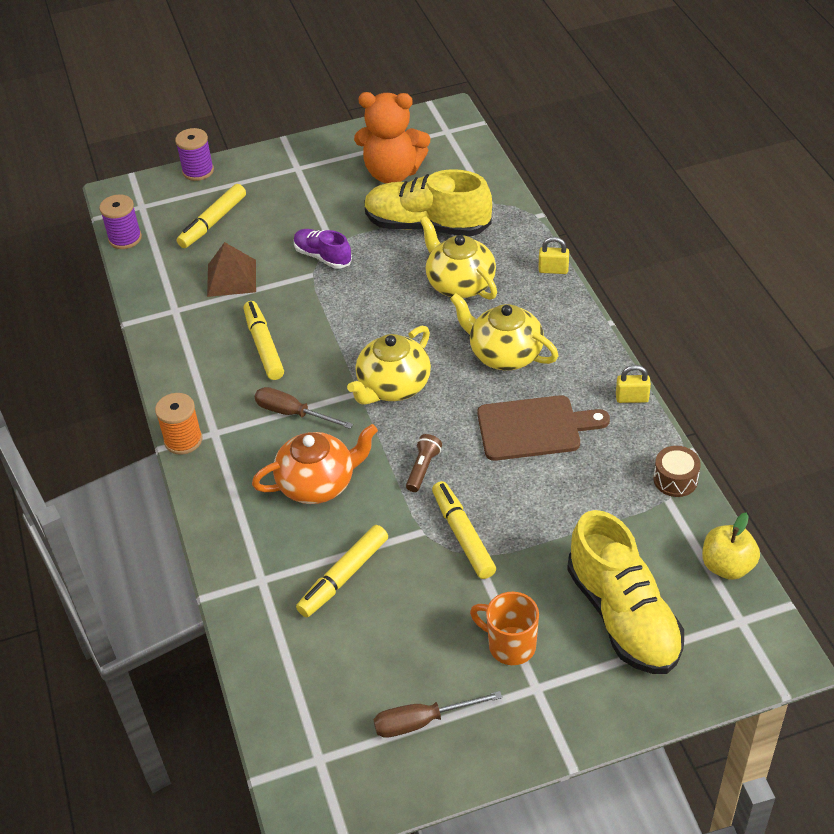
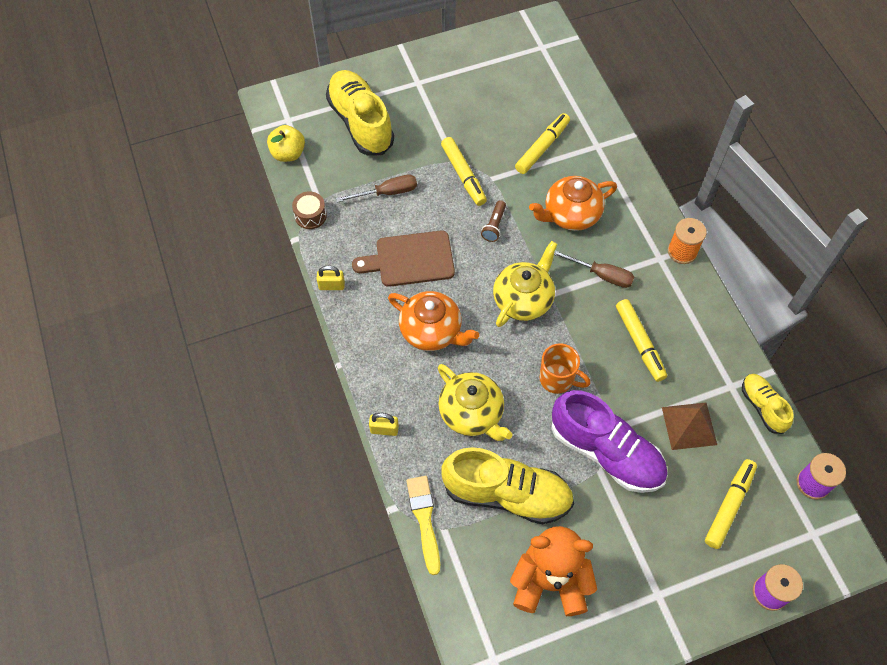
camera: 175 degrees right, 15 degrees up
purple shoe [294,229,352,269] -> purple shoe [551,390,668,493], size x1.87
brown screwdriver [374,691,502,738] -> brown screwdriver moved to [336,175,417,202]
yellow teapot [450,293,559,370] -> orange teapot [388,291,479,351]
orange mug [470,592,539,665] -> orange mug moved to [539,343,591,394]
none -> yellow brush [406,476,440,575]
none -> yellow shoe [742,374,794,434]

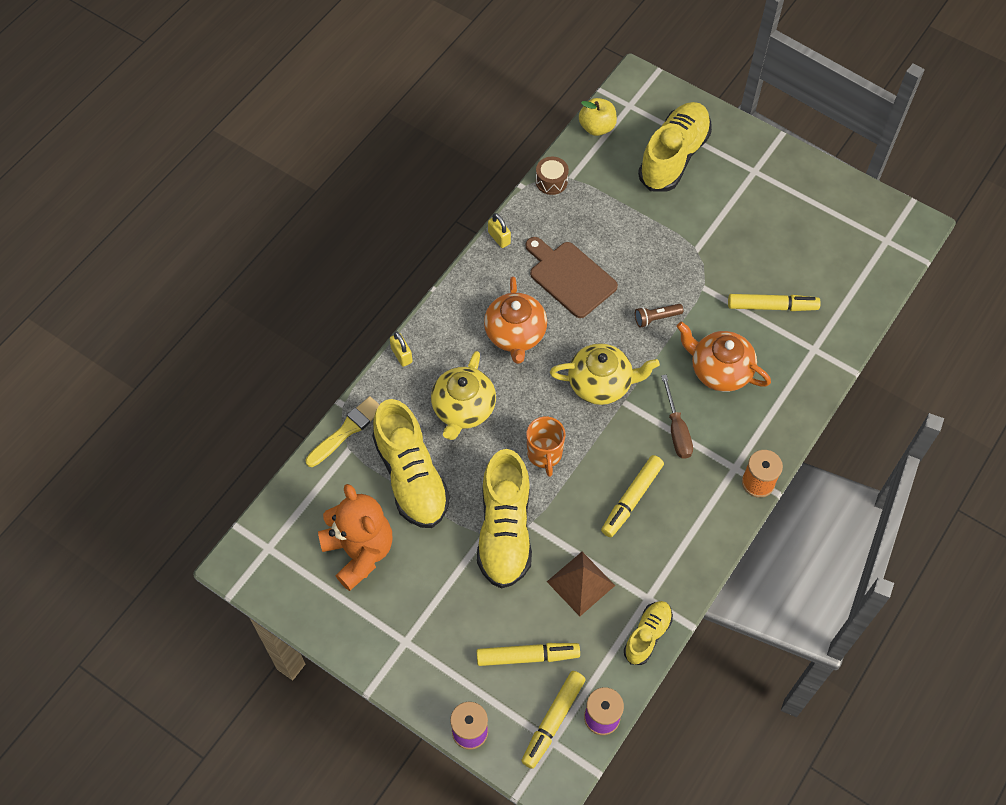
camera: 55 degrees right, 0 degrees up
brown screwdriver [336,175,417,202] -> none
yellow marker [441,137,487,206] -> yellow marker moved to [521,671,586,769]
purple shoe [551,390,668,493] -> yellow shoe [477,449,532,589]

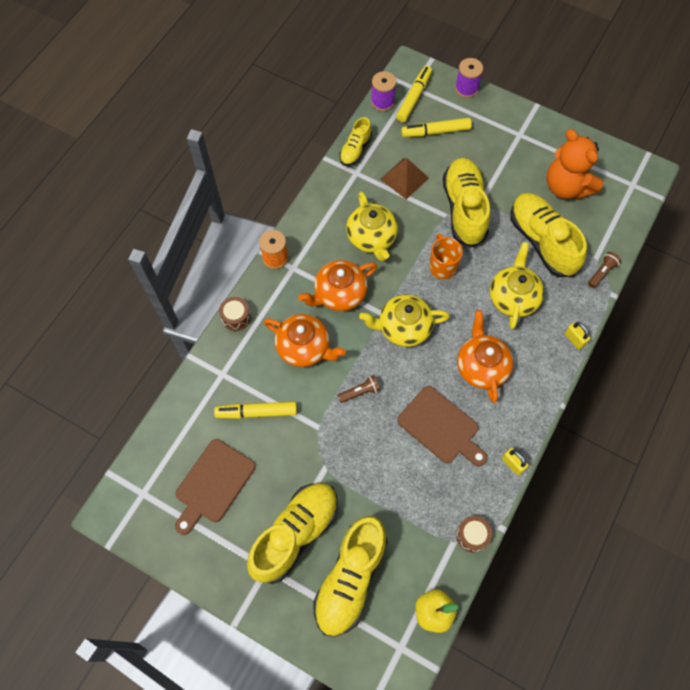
camera: 175 degrees right, 5 degrees up
yellow brush [306,396,380,467] -> brown flashlight [588,252,621,288]
yellow marker [601,455,664,537] -> yellow teapot [346,192,398,261]
brown screwdriver [661,375,693,459] -> orange teapot [298,260,377,311]
none -> brown cutting board [175,439,255,535]
none -> brown drum [219,297,251,331]
none -> yellow shoe [247,483,338,584]

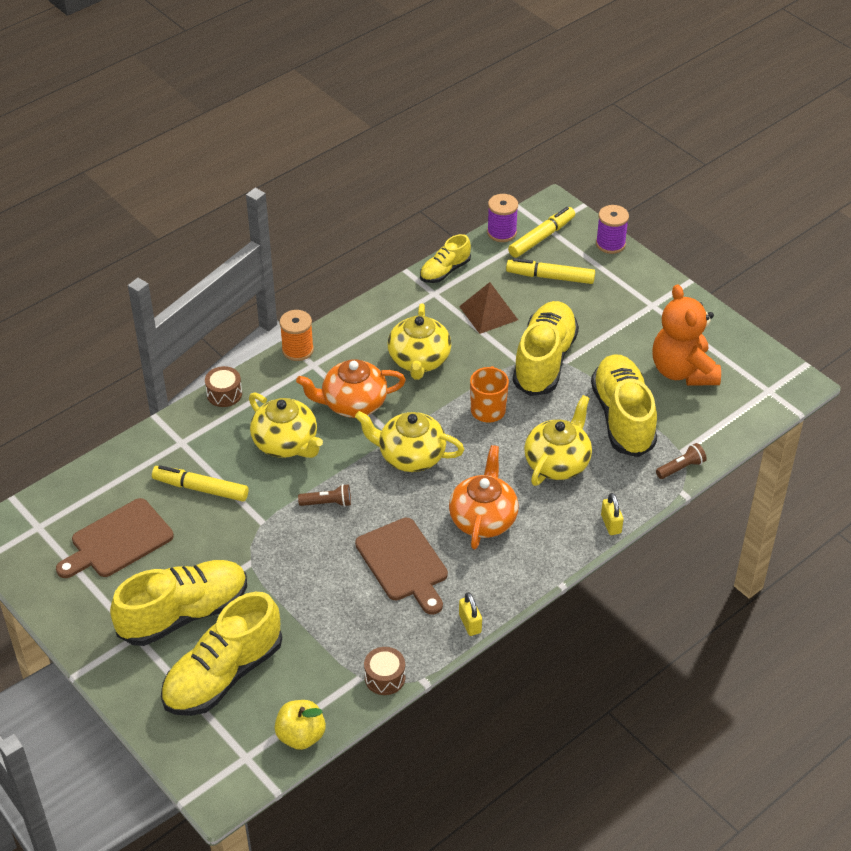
camera: 20 degrees right, 20 degrees down
orange teapot [264,314,346,367] -> yellow teapot [249,393,323,458]

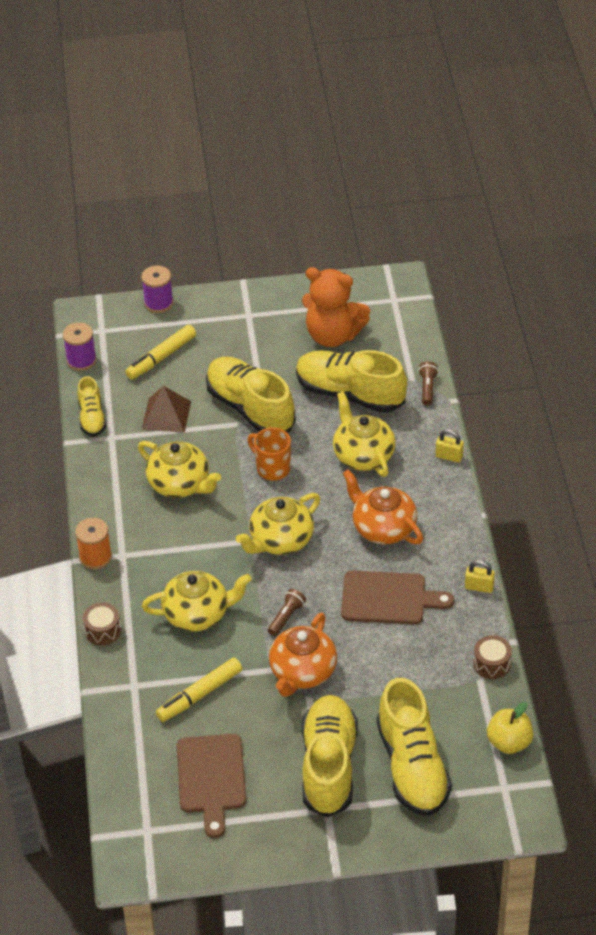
camera: 55 degrees left, 0 degrees up
orange teapot [296,359,406,418] -> orange teapot moved to [269,613,337,697]
yellow marker [508,207,575,258] -> none

